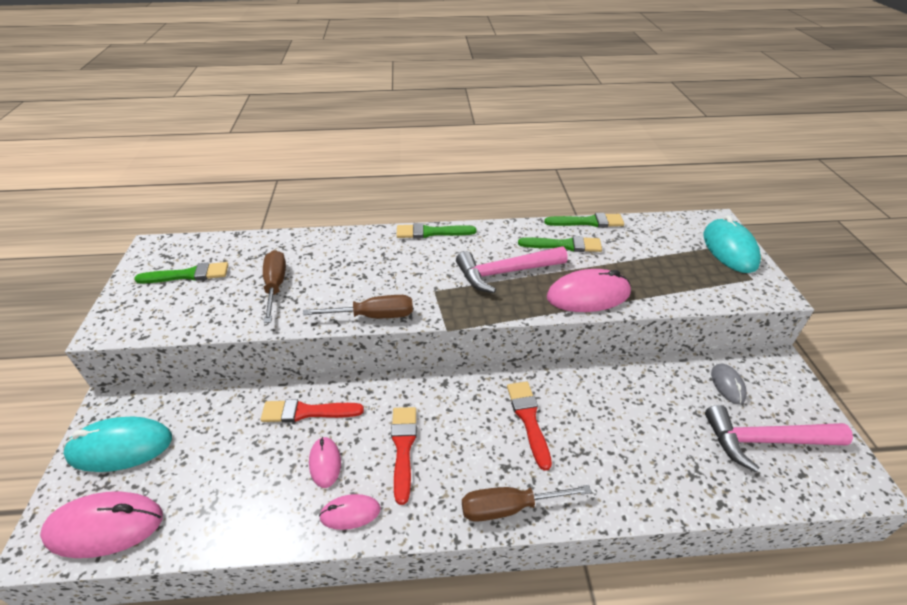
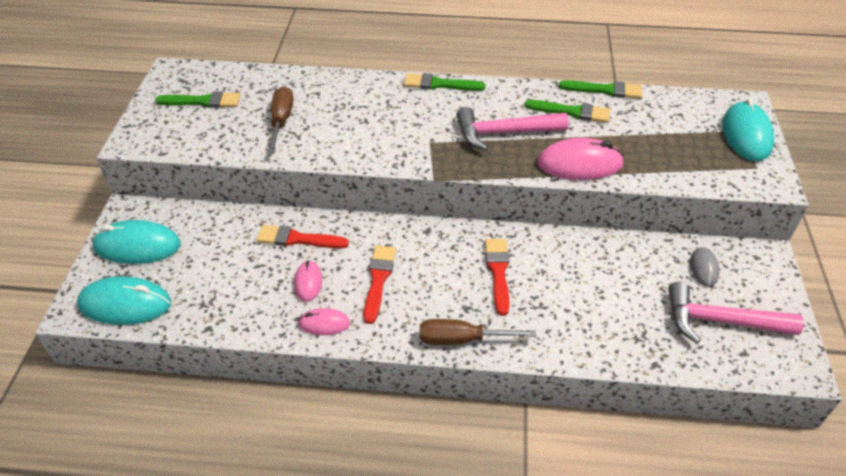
camera: 10 degrees right, 5 degrees up
pink mouse [40,491,163,558] -> turquoise mouse [77,276,171,325]
brown screwdriver [303,295,413,318] -> none

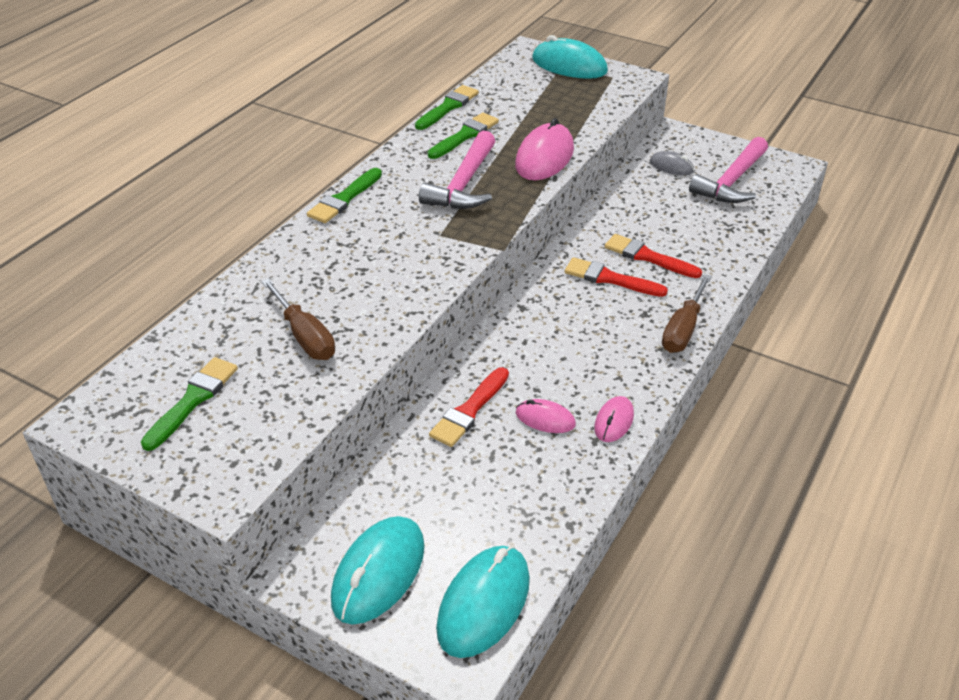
camera: 65 degrees left, 5 degrees down
brown screwdriver [268,86,293,153] -> brown screwdriver turned 150 degrees counterclockwise [261,278,335,360]
red brush [363,245,396,324] -> red brush moved to [604,234,702,278]

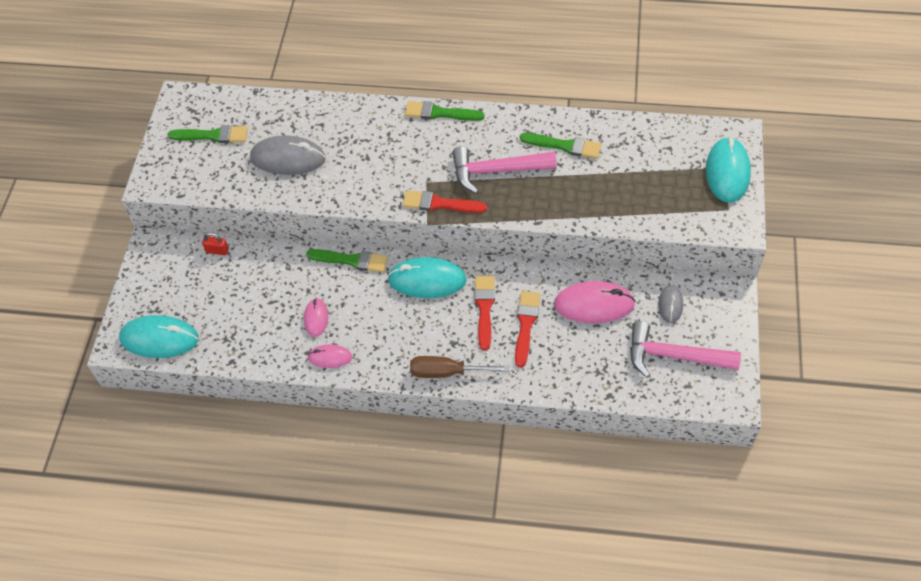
camera: 70 degrees right, 15 degrees up
brown screwdriver [261,278,335,360] -> grey mouse [250,135,326,175]
turquoise mouse [331,516,425,625] -> turquoise mouse moved to [387,257,467,298]
green brush [415,85,479,130] -> green brush moved to [306,249,388,272]
red brush [429,367,509,447] -> red brush moved to [403,190,487,213]
pink mouse [515,118,574,180] -> pink mouse moved to [554,281,635,323]
none -> red padlock [202,232,229,255]

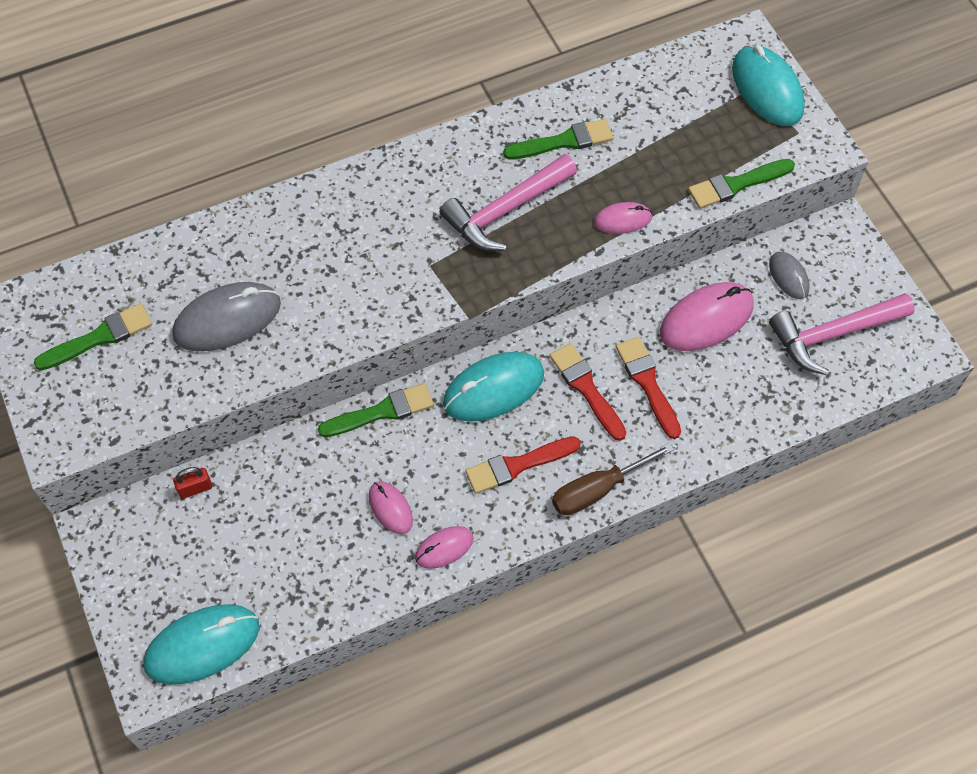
camera: 35 degrees left, 5 degrees up
red brush [403,190,487,213] -> red brush moved to [465,436,581,494]
green brush [405,101,484,121] -> green brush moved to [688,159,795,209]
none -> pink mouse [594,202,652,234]

